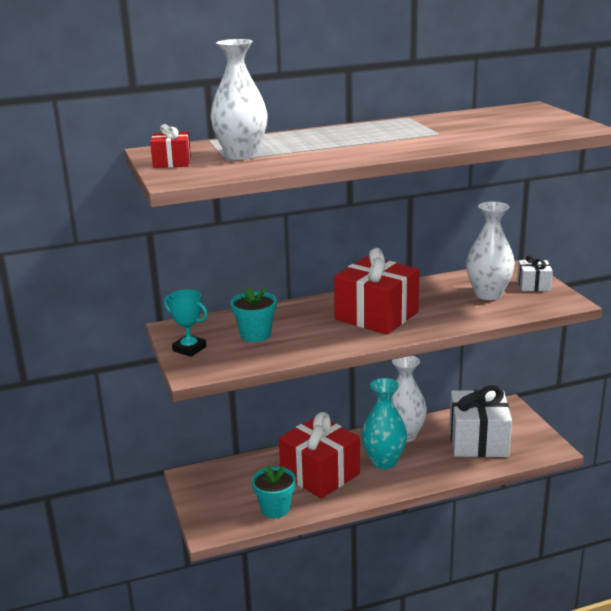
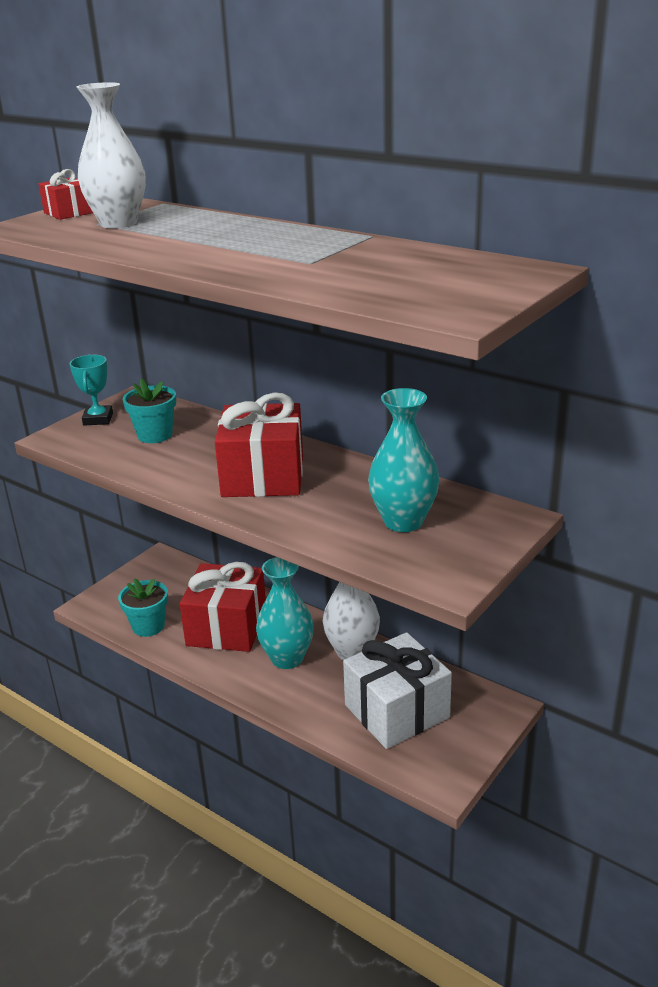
camera: 55 degrees right, 5 degrees up
white vase [466,202,515,300] -> turquoise vase [368,388,439,532]
white gift [517,255,553,291] -> none

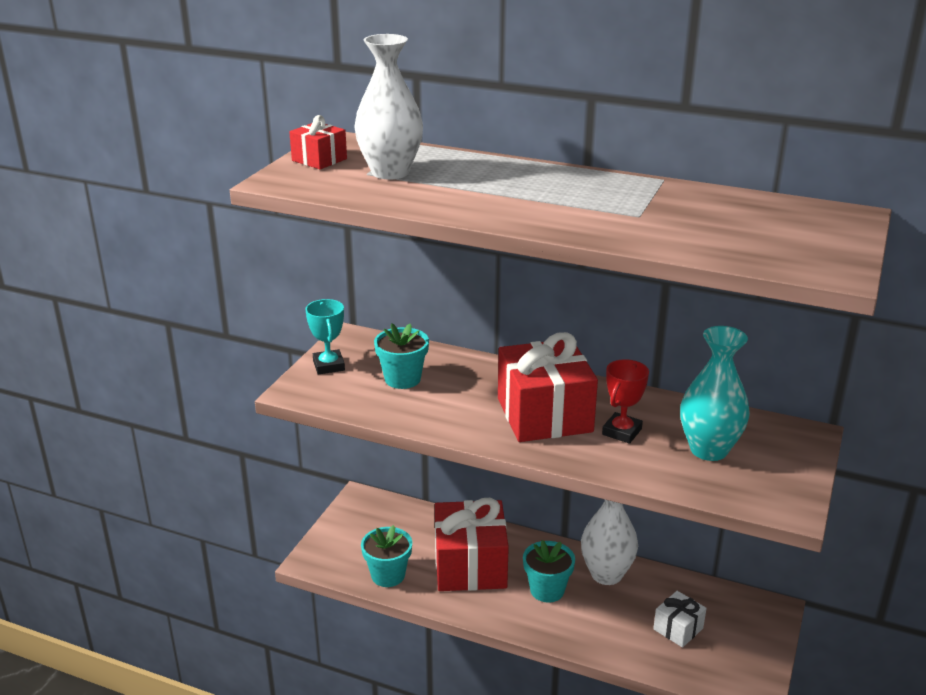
camera: 15 degrees left, 0 degrees up
turquoise vase [256,557,314,669] -> turquoise flower pot [523,540,575,603]
white gift [343,632,452,749] -> white gift [653,591,707,648], size x0.48
none -> red trophy [602,359,649,444]

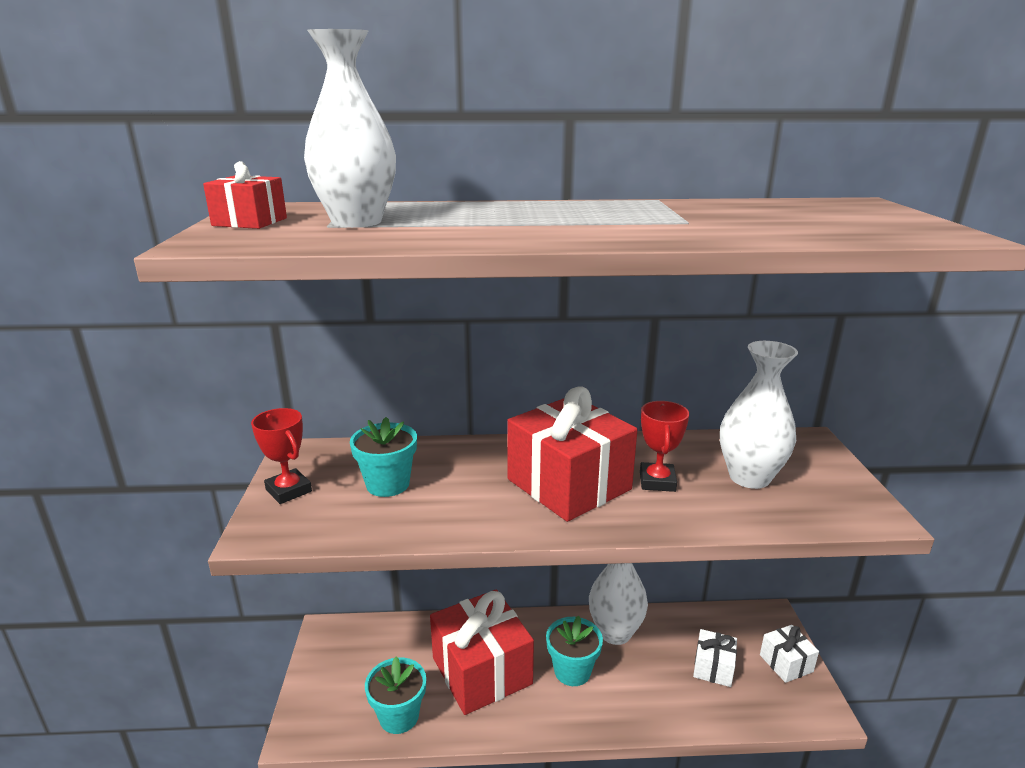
camera: 25 degrees left, 5 degrees down
turquoise trophy [305,299,345,375] -> red trophy [251,408,312,504]
turquoise vase [680,326,750,461] -> white vase [720,341,798,489]
none -> white gift [760,625,819,683]

